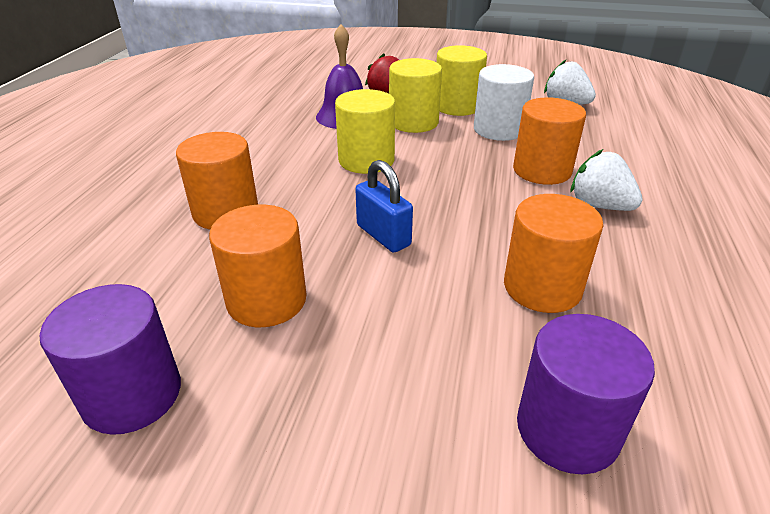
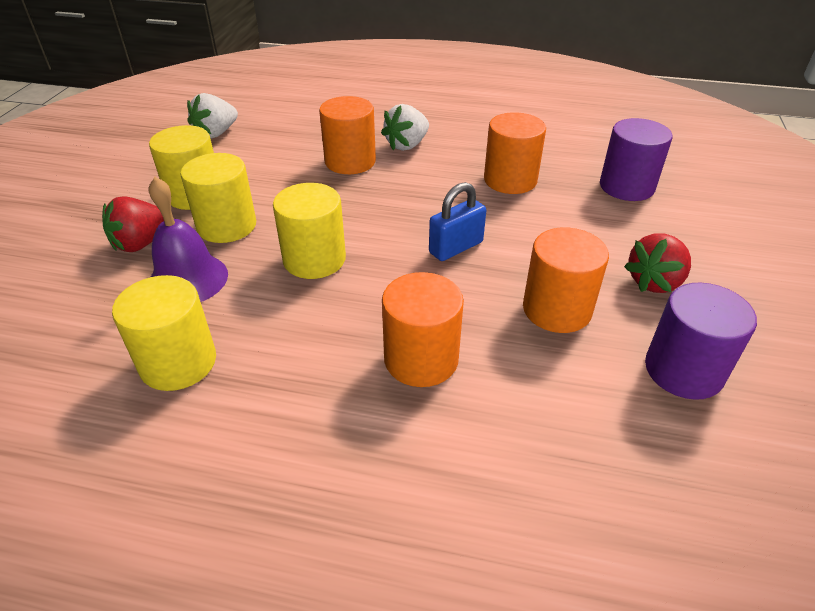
camera: 90 degrees left, 5 degrees up
white cylinder [474,64,534,141] -> none
none -> yellow cylinder [112,275,216,391]
none -> red strawberry [624,233,691,293]

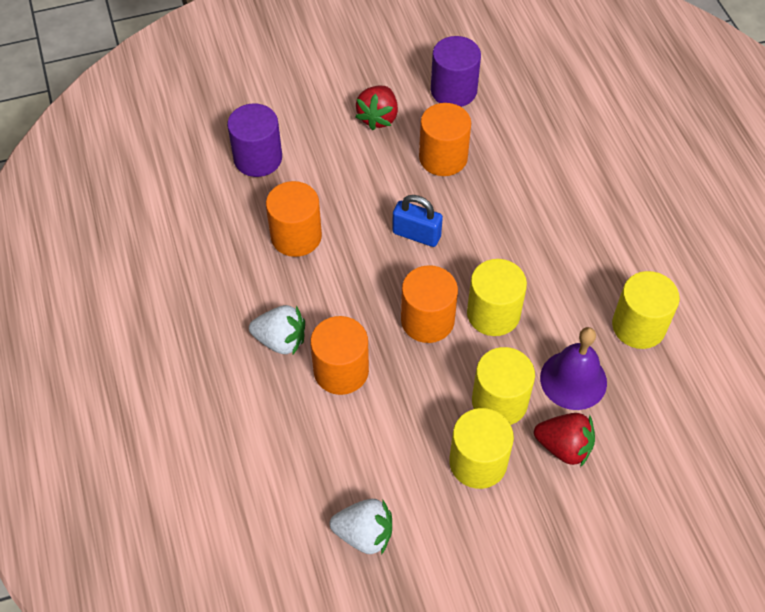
camera: 120 degrees left, 15 degrees up
orange cylinder [382,272,464,387] -> orange cylinder moved to [401,265,458,343]
red strawberry [624,233,691,293] -> red strawberry turned 90 degrees clockwise [356,86,398,131]

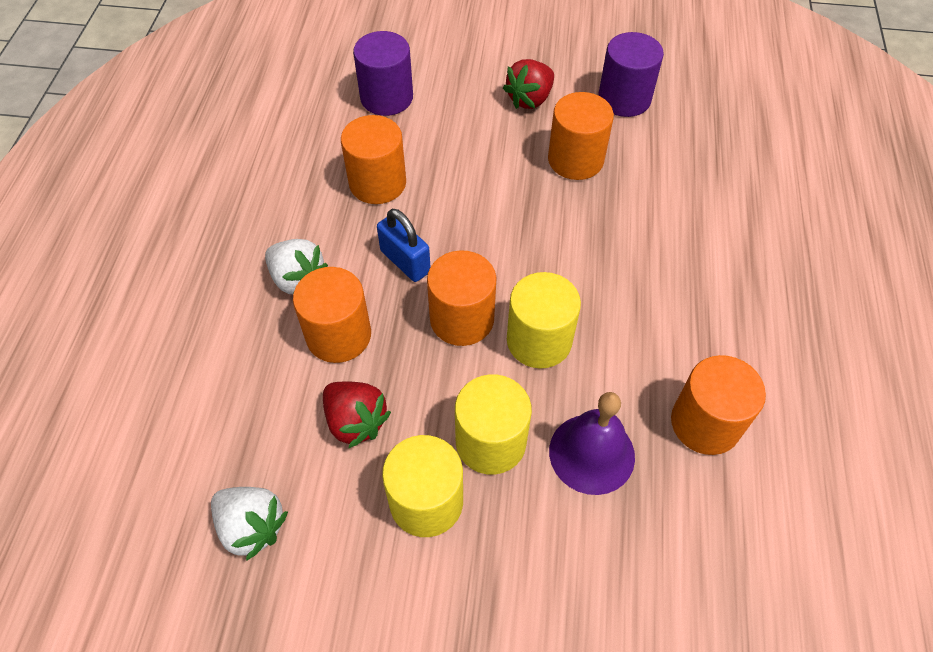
camera: 25 degrees right, 0 degrees up
blue padlock [392,195,443,247] -> blue padlock moved to [377,209,431,282]
red strawberry [534,413,595,467] -> red strawberry moved to [323,382,391,449]
yellow cylinder [612,271,680,349] -> orange cylinder [671,355,766,455]

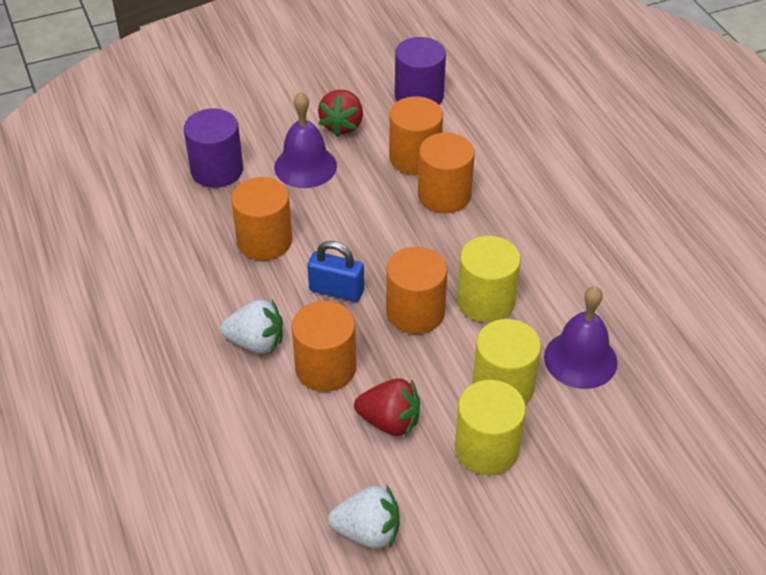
camera: 30 degrees left, 10 degrees down
orange cylinder [671,355,766,455] -> orange cylinder moved to [418,133,475,213]
none -> purple bell [274,92,337,188]

